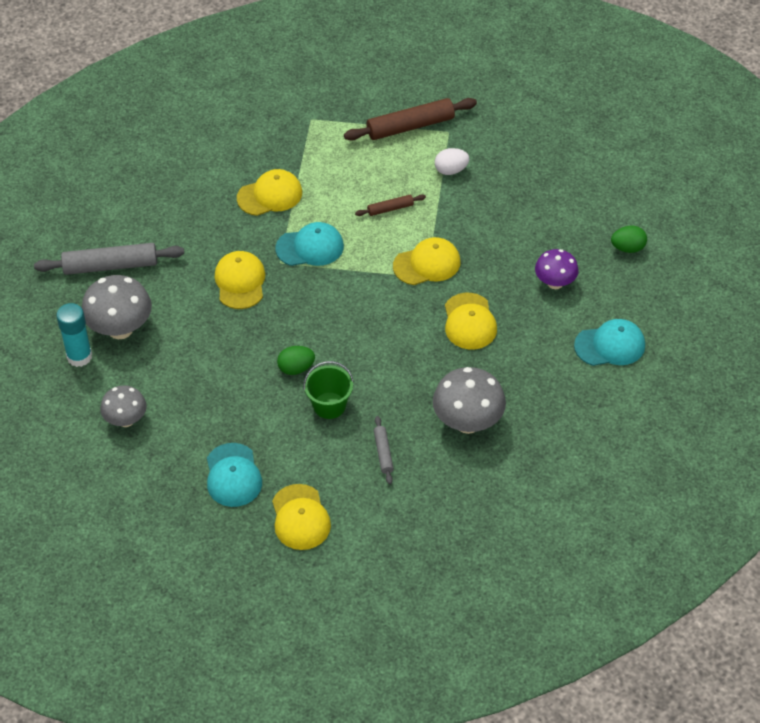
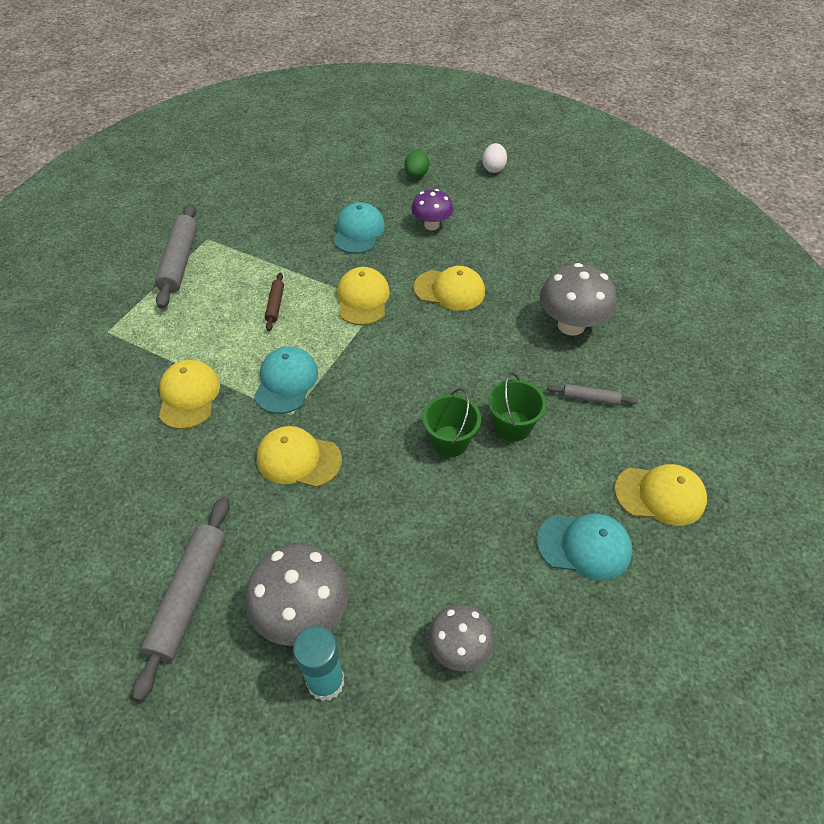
camera: 70 degrees left, 0 degrees up
green egg [277,346,315,375] -> green bucket [422,388,481,457]
brown rolling pin [344,98,477,141] -> grey rolling pin [155,204,197,309]
white egg [435,148,469,175] -> white egg moved to [482,143,507,173]
turquoise cap [574,319,645,366] -> turquoise cap moved to [333,202,385,254]

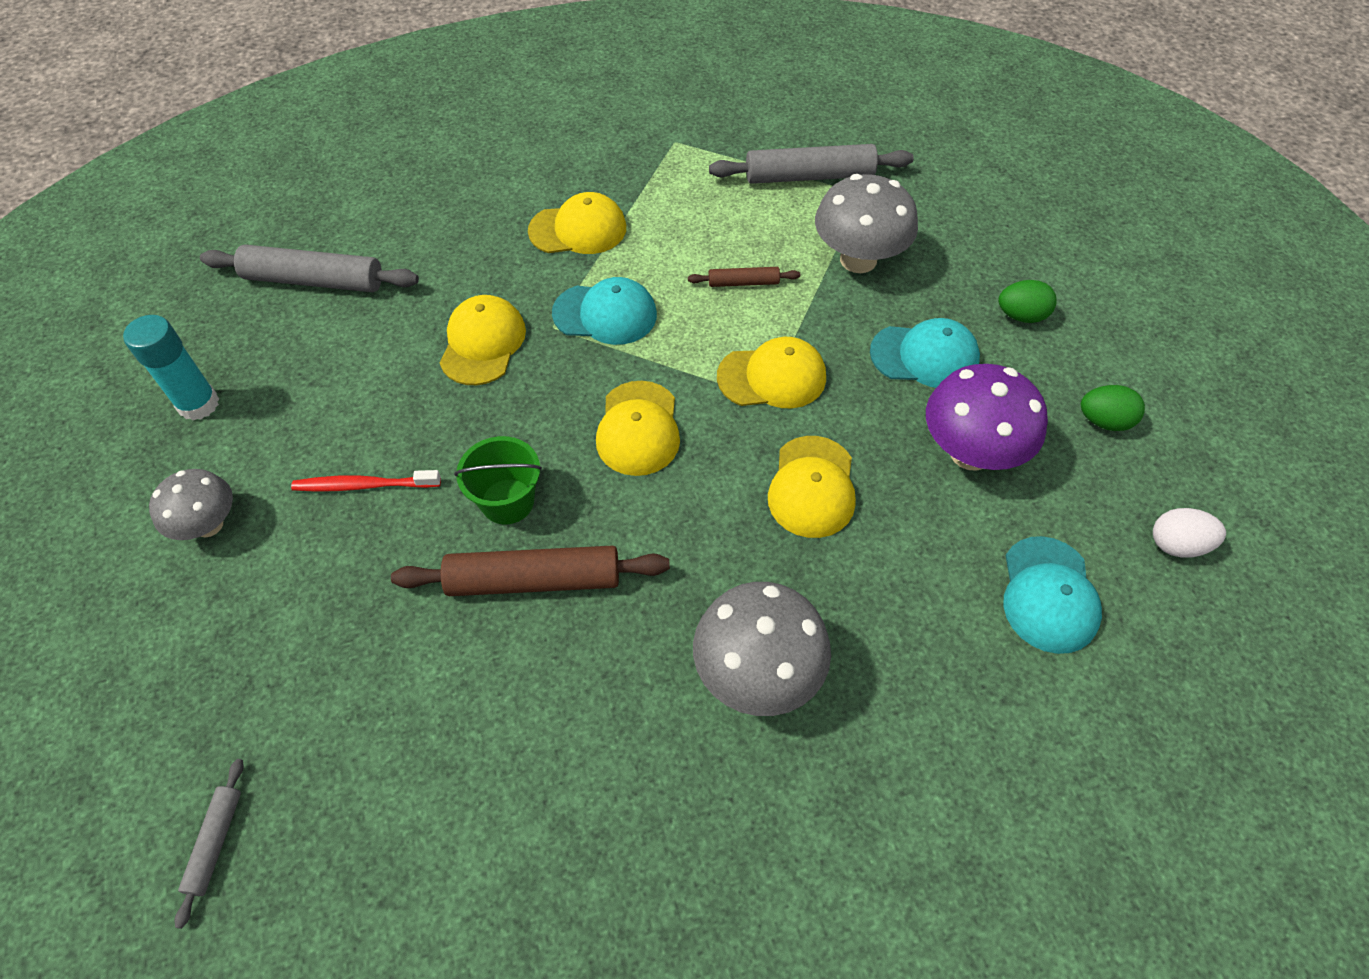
camera: 85 degrees right, 5 degrees up
grey mushroom [245,544,349,646] -> grey mushroom moved to [815,174,918,273]
purple mushroom [411,189,453,230] -> purple mushroom [926,364,1048,471], size x1.58
green bucket [489,372,547,441] -> brown rolling pin [391,546,670,596]
turquoise cap [537,514,632,580] -> turquoise cap moved to [1003,536,1102,654]
grey rolling pin [547,384,638,406] -> grey rolling pin moved to [175,759,244,929]
yellow cap [614,464,707,526] -> yellow cap moved to [596,381,680,476]
none -> red toothbrush [291,470,441,492]
none -> green egg [998,280,1057,323]

